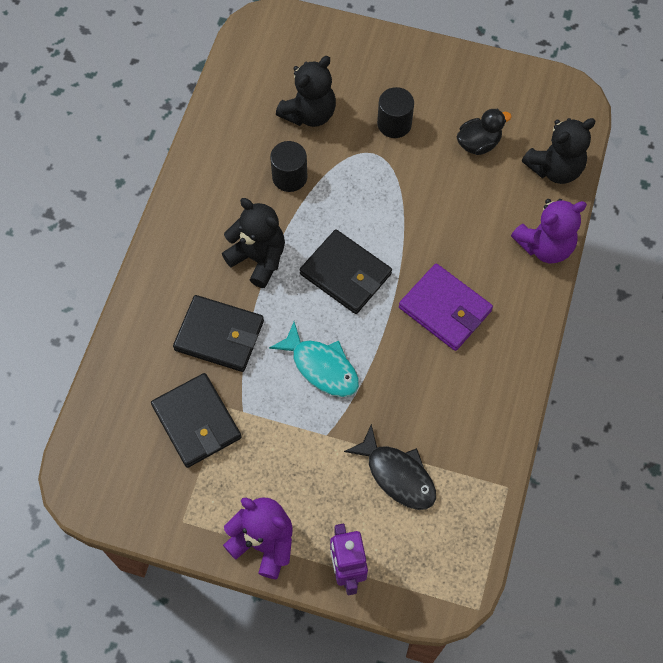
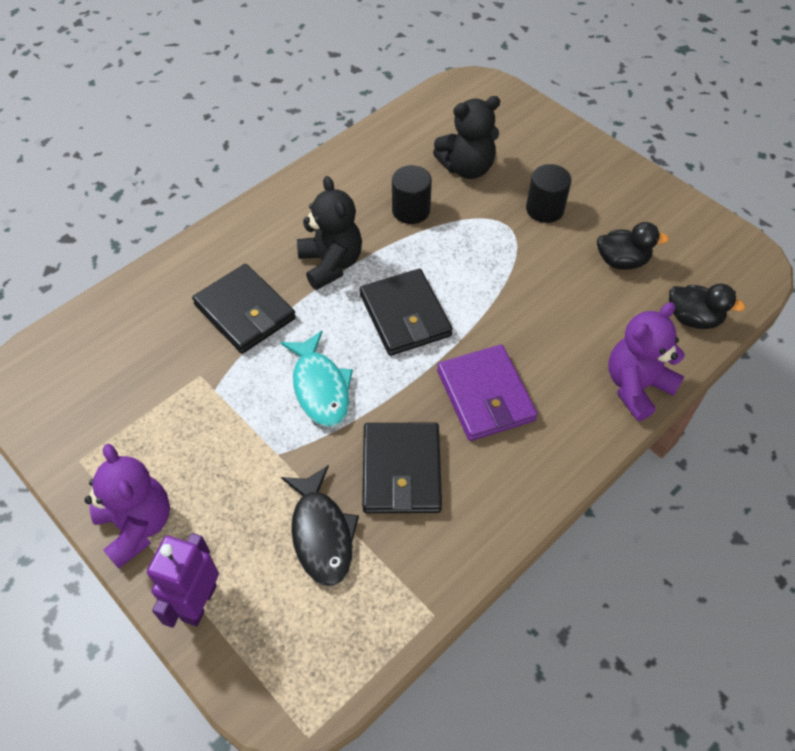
camera: 30 degrees right, 10 degrees down
black wallet [151,373,241,468] -> black wallet moved to [362,422,442,513]
purple teddy bear [511,199,587,263] -> purple teddy bear turned 135 degrees clockwise [608,302,685,421]
black teddy bear [522,118,596,184] -> black duck [669,283,745,329]

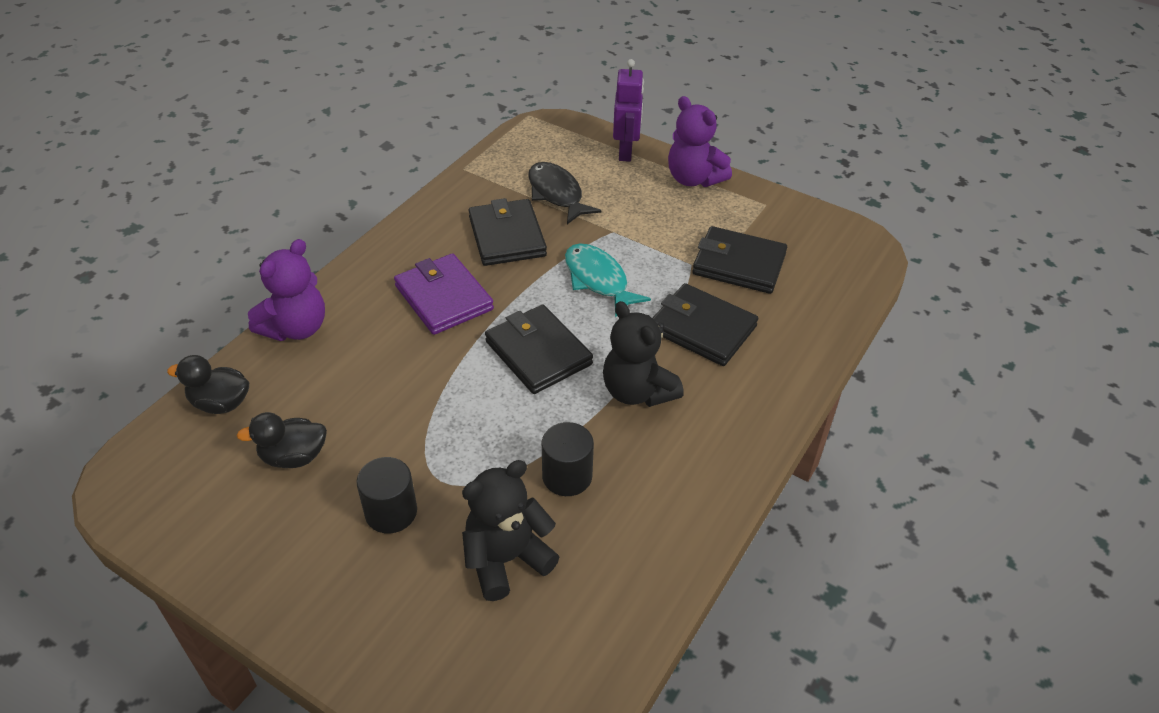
camera: 165 degrees right, 10 degrees down
none -> black wallet [692,226,787,294]

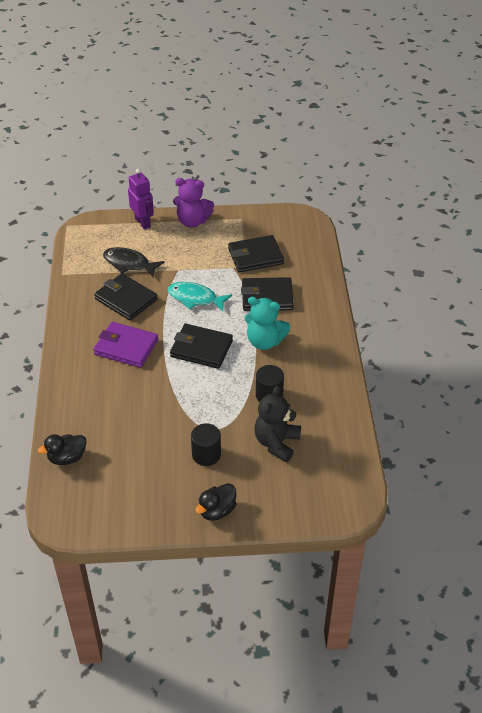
camera: 35 degrees left, 0 degrees up
black duck [236,412,327,468] -> black duck moved to [195,483,236,521]
purple teddy bear [248,239,325,341] -> none
black teddy bear [603,301,684,407] -> turquoise teddy bear [244,297,290,350]

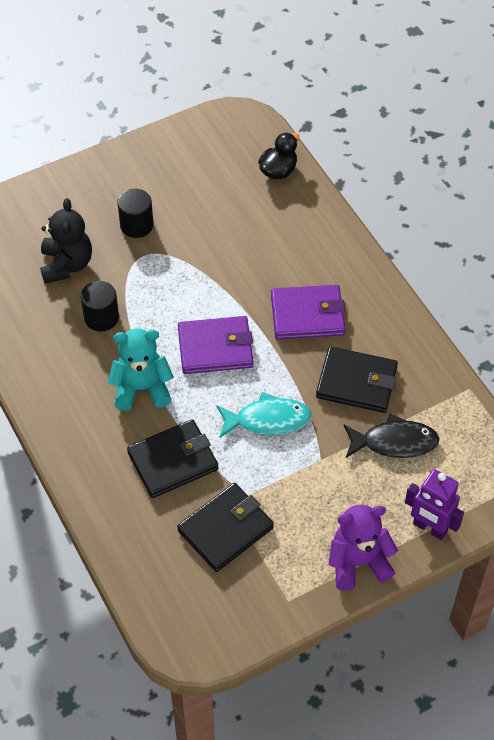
camera: 155 degrees right, 10 degrees up
black wallet [170,324,233,369] -> purple wallet [178,316,253,374]
black duck [195,483,236,521] -> none

